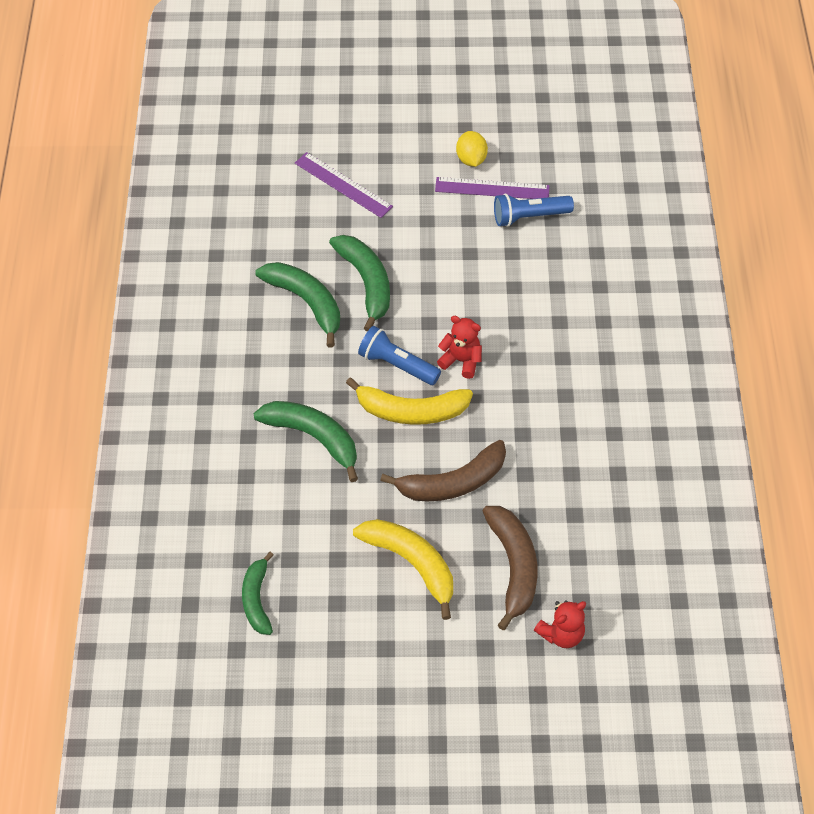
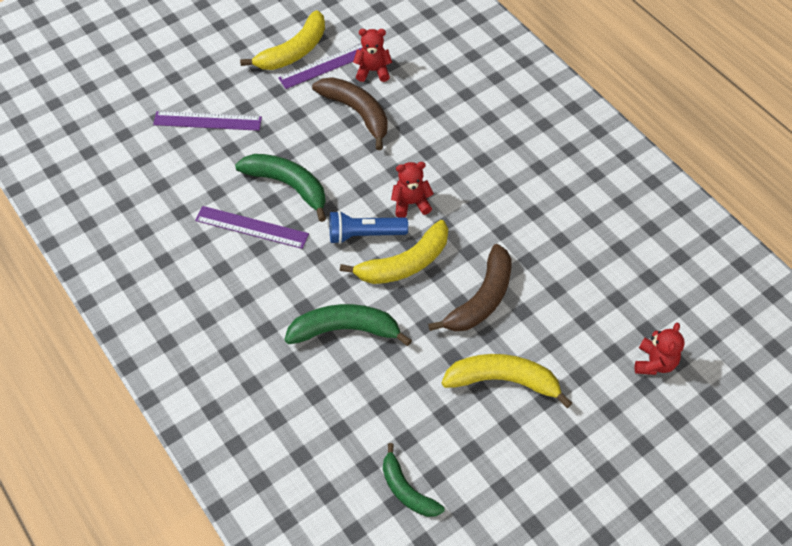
camera: 35 degrees left, 0 degrees up
green banana [255,262,340,347] -> purple ruler [195,206,309,249]
yellow lemon [456,131,488,167] -> yellow banana [240,10,325,70]
brown banana [483,506,538,630] -> brown banana moved to [312,77,388,150]
blue flashlight [494,194,574,227] -> red teddy bear [353,29,392,82]

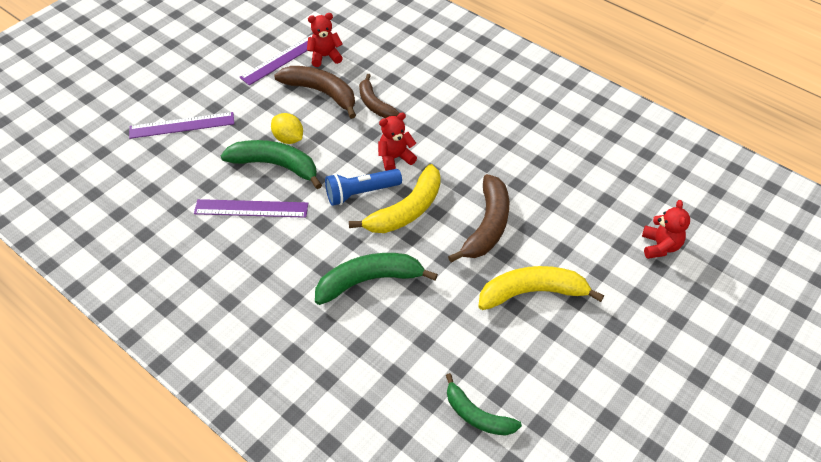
camera: 15 degrees left, 5 degrees down
yellow banana [240,10,325,70] -> none
none -> yellow lemon [271,113,303,144]
none -> brown banana [359,74,399,118]

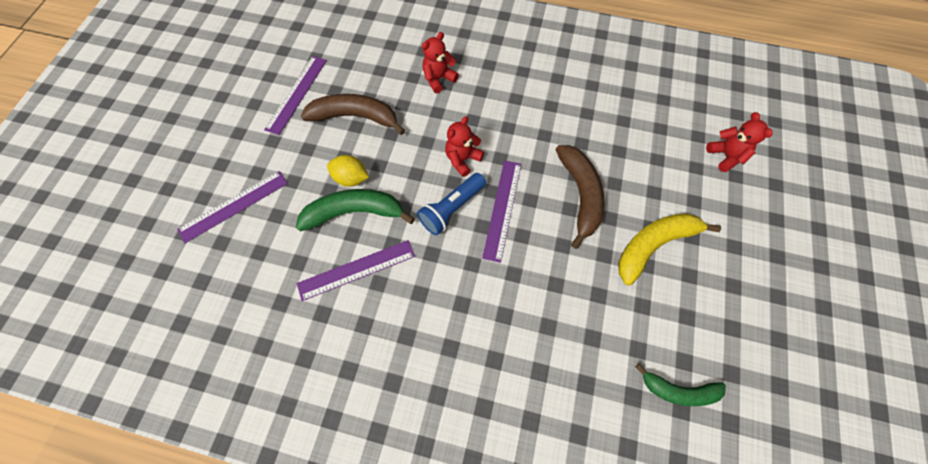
camera: 25 degrees left, 15 degrees up
red teddy bear [307,13,343,67] -> red teddy bear moved to [422,32,459,93]
green banana [315,253,438,305] -> none
yellow banana [349,164,441,233] -> purple ruler [482,161,521,263]
brown banana [359,74,399,118] -> none

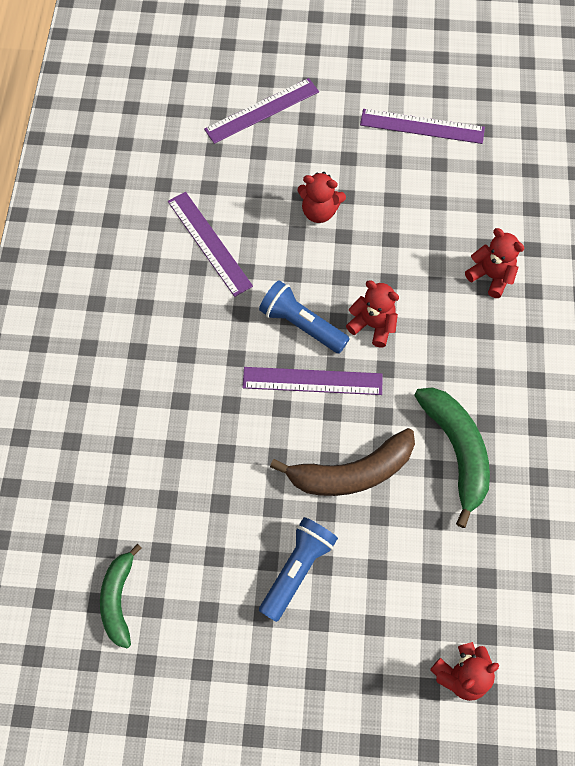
camera: 80 degrees right, 0 degrees up
purple ruler [177,171,288,243] -> purple ruler turned 75 degrees counterclockwise [204,78,319,144]
green banana [296,189,415,231] -> green banana moved to [414,387,490,528]
brown banana [301,94,405,135] -> none
yellow lemon [327,155,369,187] -> red teddy bear [297,172,346,223]
yellow banana [618,213,721,285] -> blue flashlight [259,517,338,622]

